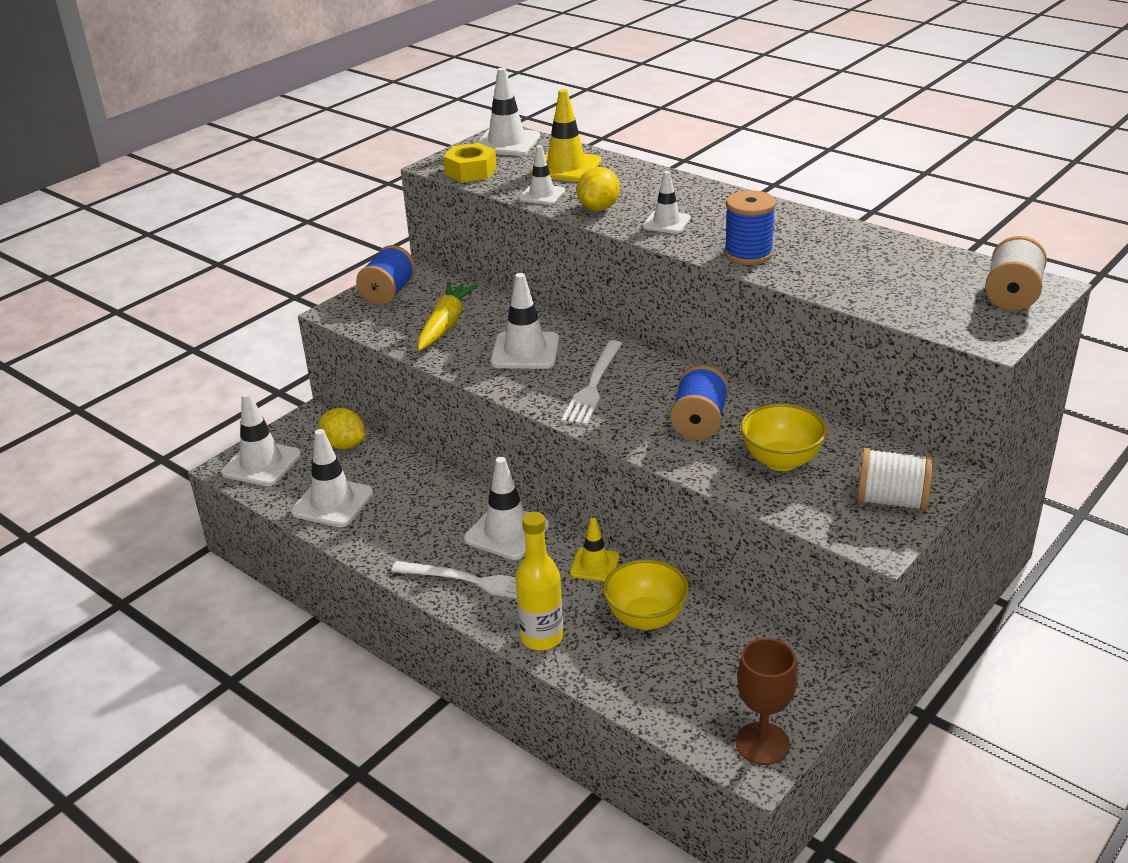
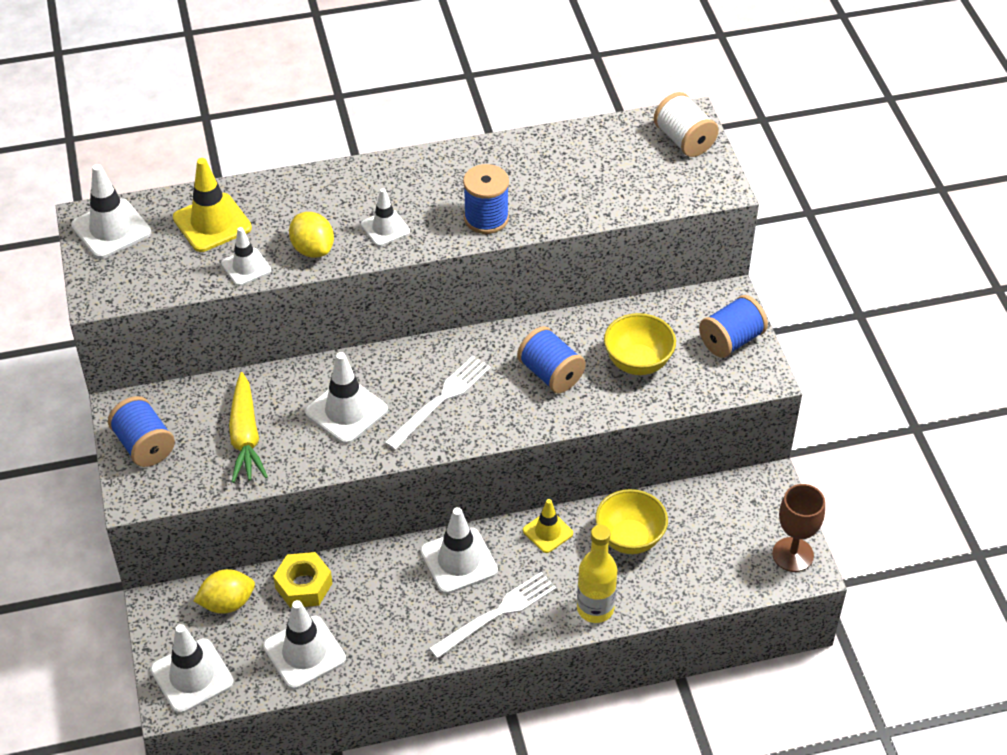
camera: 55 degrees left, 15 degrees up
yellow carrot [418,282,478,351] -> yellow carrot turned 150 degrees counterclockwise [229,372,268,483]
yellow nut [443,143,497,182] -> yellow nut moved to [273,552,333,608]
white fork [561,340,622,425] -> white fork turned 105 degrees counterclockwise [384,356,491,450]
white spool [857,448,933,511] -> blue spool [699,295,768,358]

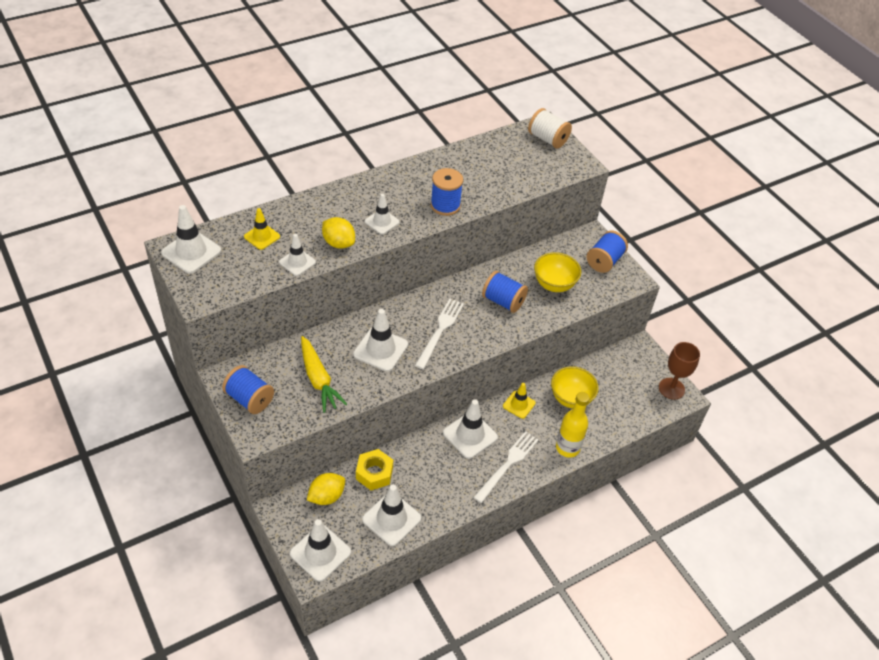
camera: 20 degrees left, 0 degrees up
yellow traffic cone [173,158,252,252] -> yellow traffic cone [244,208,280,250], size x0.62

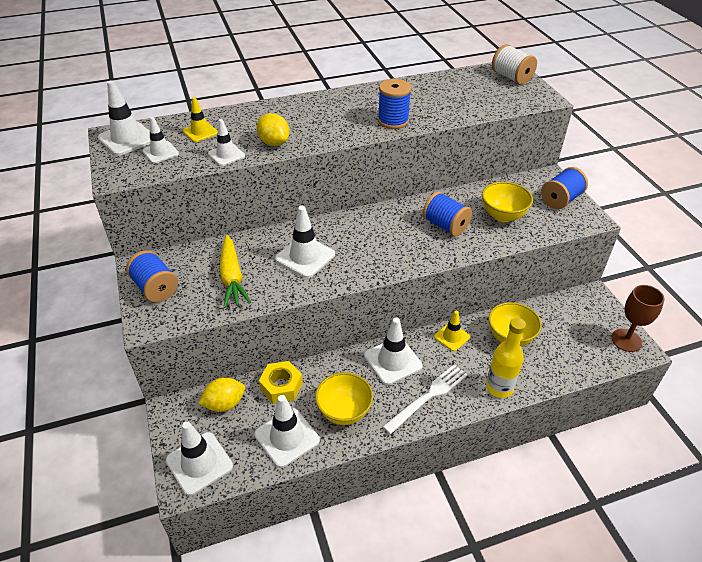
camera: 15 degrees right, 5 degrees down
white traffic cone [365,194,400,234] -> white traffic cone moved to [142,117,179,164]
white fork [415,299,464,369] -> none
none -> yellow bowl [315,372,373,425]

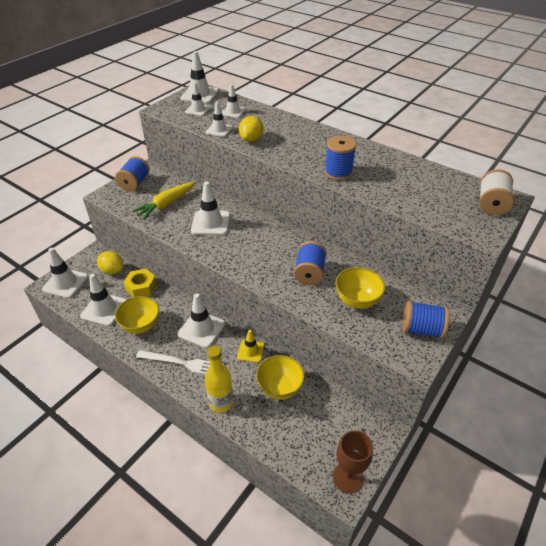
camera: 55 degrees right, 0 degrees up
yellow traffic cone [183,97,218,142] -> white traffic cone [222,84,246,118]

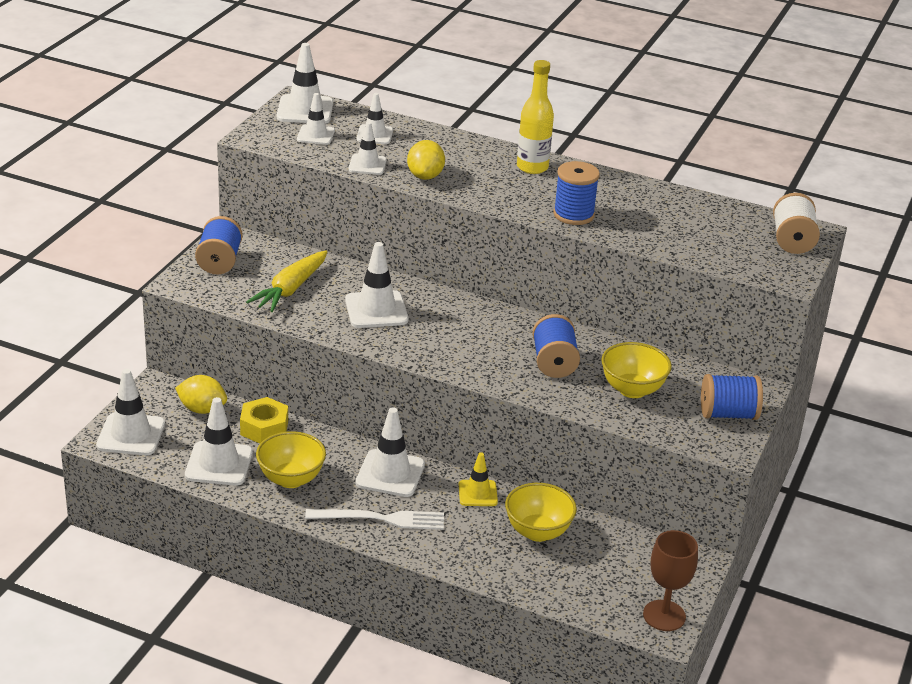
camera: 15 degrees left, 10 degrees down
yellow bottle [205,346,234,413] -> yellow bottle moved to [517,60,554,174]

